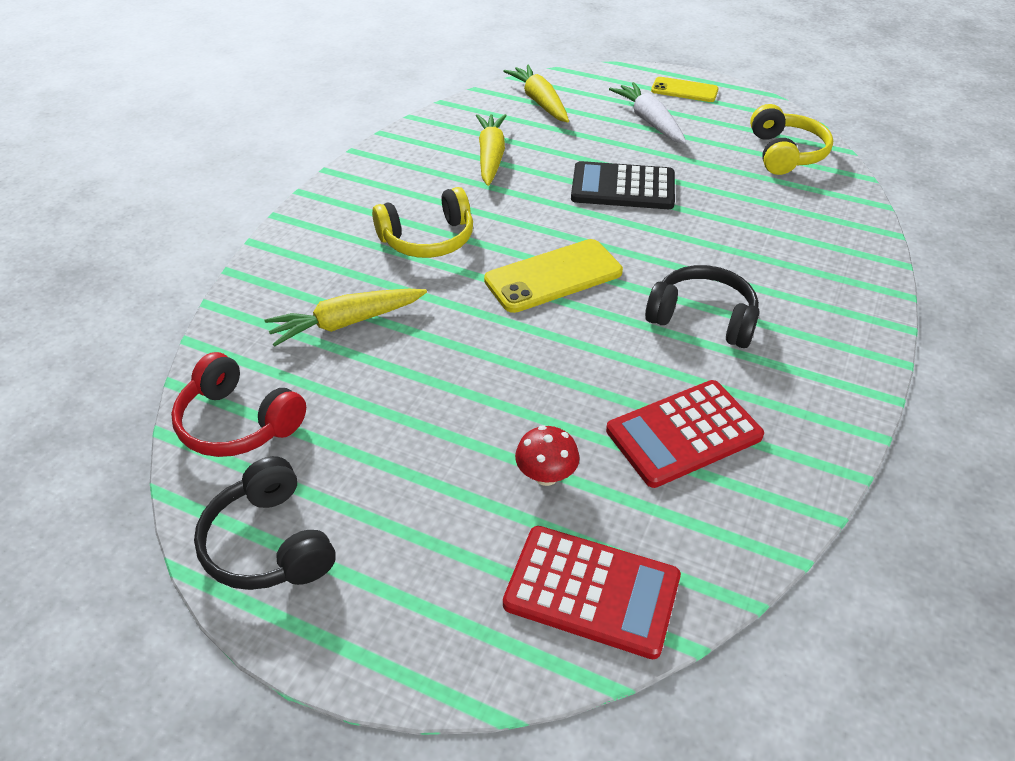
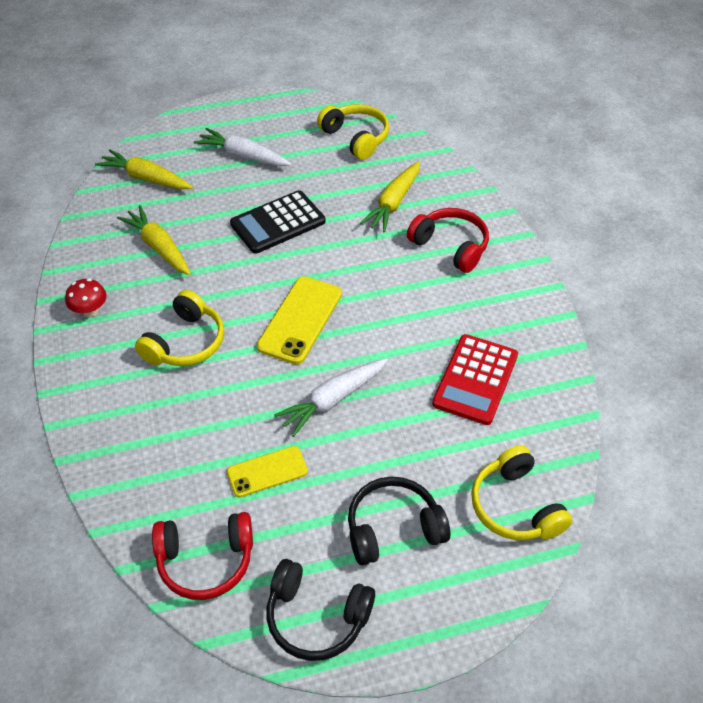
camera: 40 degrees left, 5 degrees up
yellow carrot [264,289,427,346] -> yellow carrot moved to [360,161,420,232]
red calculator [503,526,681,659] -> yellow headphones [471,445,572,540]
red mushroom [515,425,580,486] -> red mushroom moved to [65,279,107,317]
black headphones [645,265,760,348] -> black headphones moved to [348,476,450,565]
yellow phone [651,77,719,102] -> yellow phone moved to [227,446,308,497]
none -> white carrot [274,358,388,437]
none -> red headphones [407,208,489,273]

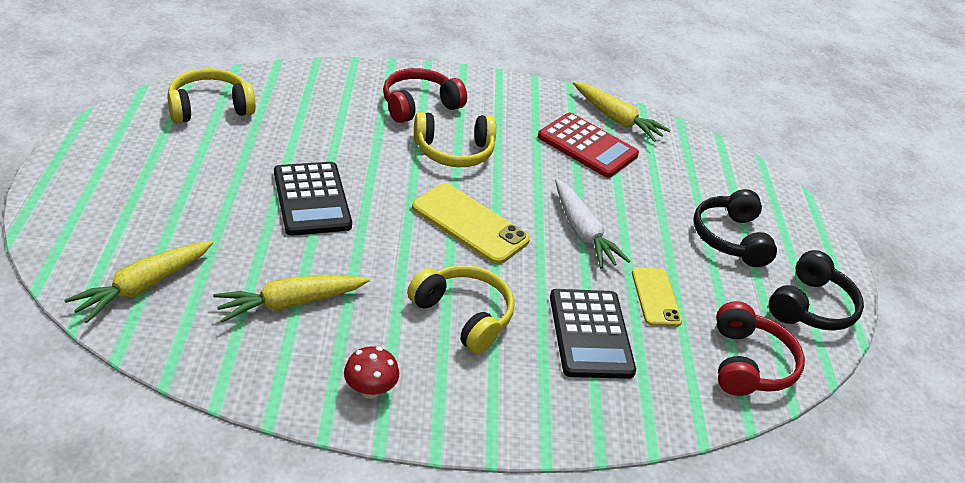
camera: 80 degrees left, 10 degrees down
white carrot [194,128,291,166] -> none
yellow carrot [360,161,420,232] -> yellow carrot moved to [573,82,671,142]
yellow headphones [471,445,572,540] -> yellow headphones moved to [414,112,496,167]
none -> black calculator [550,289,636,379]

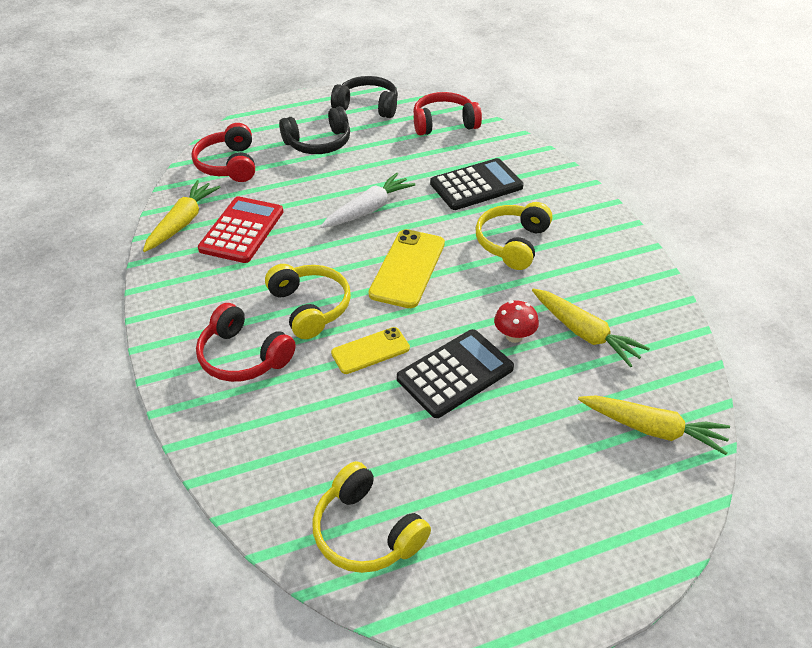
camera: 105 degrees left, 5 degrees up
red mushroom [344,346,399,399] -> red mushroom moved to [494,300,539,343]
yellow phone [632,268,682,327] -> yellow phone moved to [331,327,410,374]
none -> red headphones [191,123,255,182]

